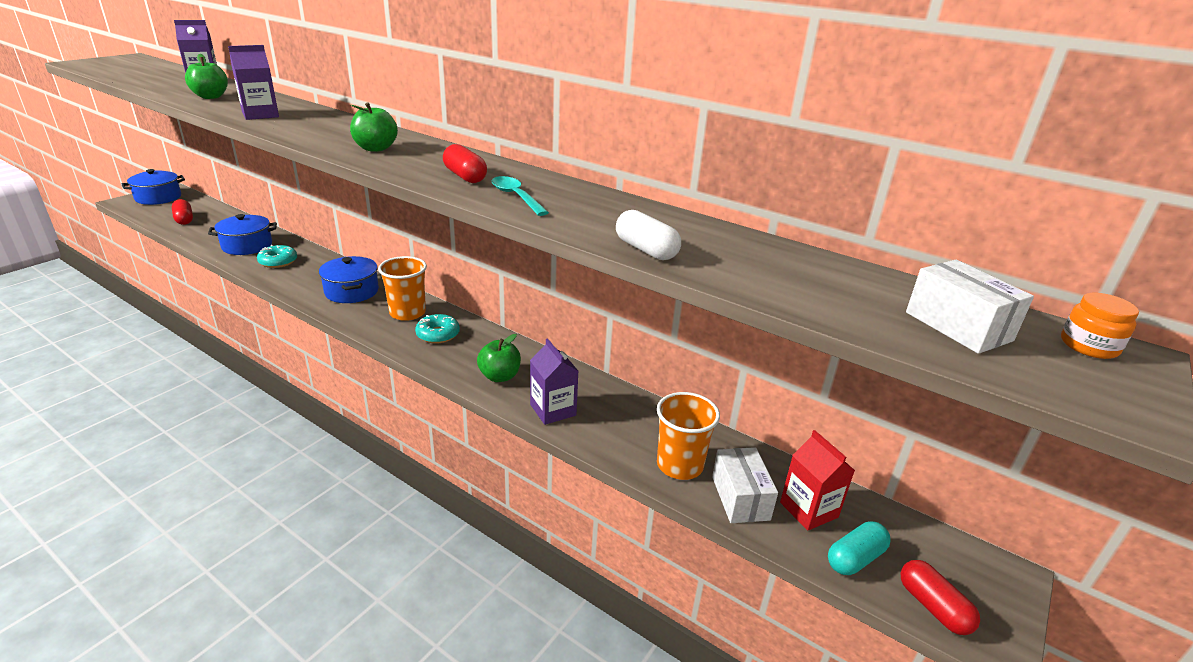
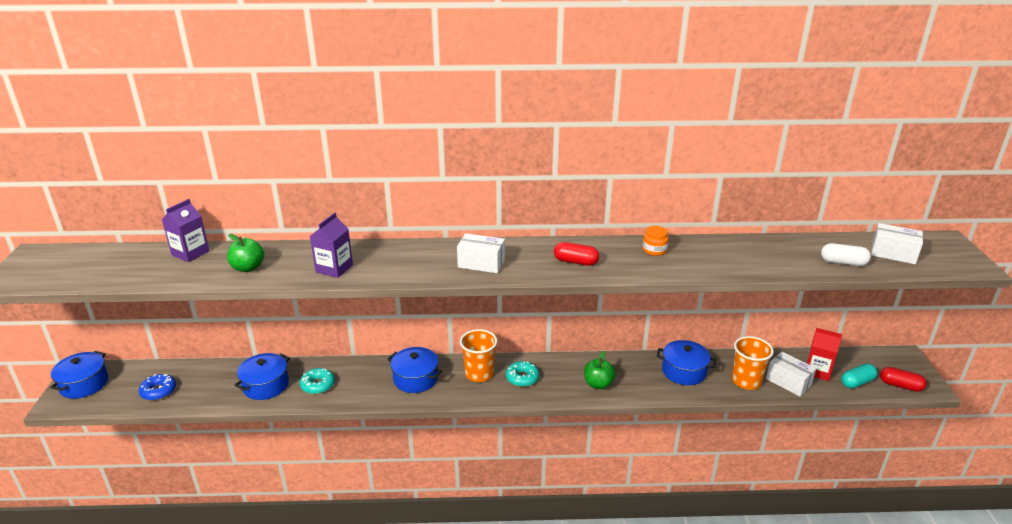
camera: 35 degrees left, 0 degrees up
red capsule [172,199,193,225] -> blue donut [138,374,176,401]
green apple [350,102,398,152] -> white box [457,233,505,273]
turquoise spoon [492,176,549,216] -> none
purple carton [530,338,578,425] -> none
white capsule [616,210,681,260] -> white capsule moved to [821,243,871,266]
turquoise capsule [828,521,891,575] -> turquoise capsule turned 45 degrees clockwise [841,364,877,388]
orange jar [1061,293,1139,359] -> orange jar moved to [643,226,669,256]
none -> blue pot [657,340,716,385]

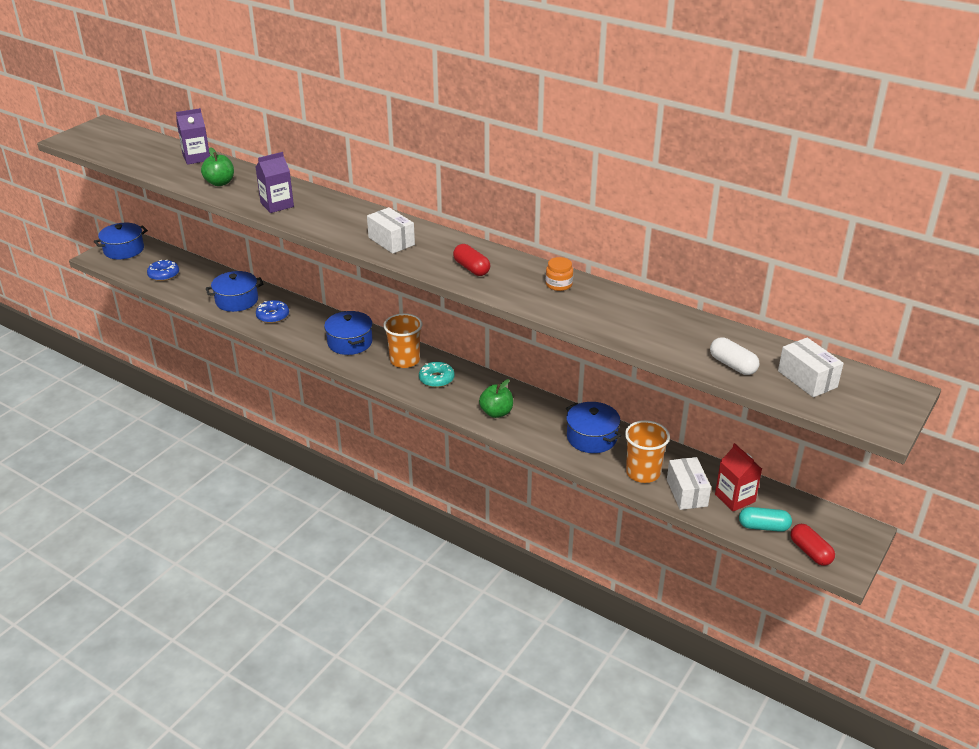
camera: 35 degrees right, 5 degrees up
turquoise donut [300,368,335,394] -> blue donut [256,300,289,323]

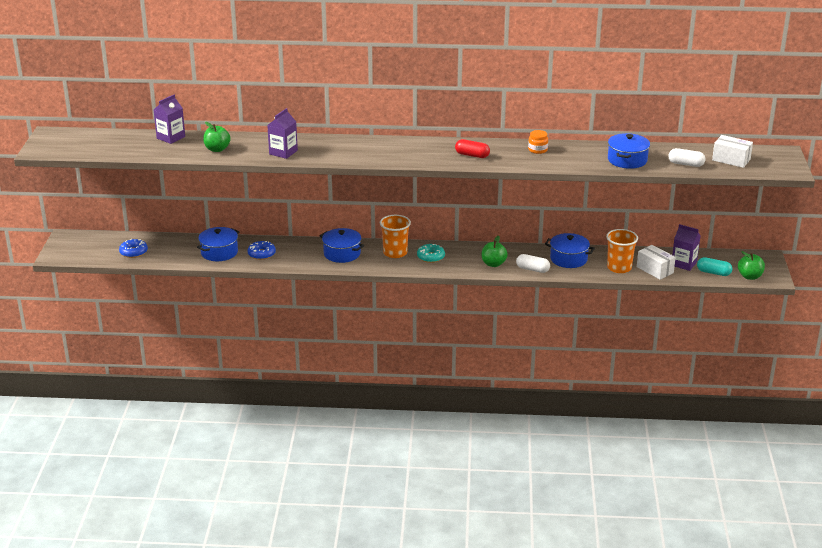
camera: 30 degrees left, 5 degrees down
blue pot [94,223,148,259] -> blue pot moved to [608,133,650,169]
white box [367,207,415,254] -> none
red carton [715,443,762,511] -> purple carton [672,224,701,271]
turquoise capsule [739,507,792,532] -> turquoise capsule turned 45 degrees clockwise [697,257,732,276]
red capsule [791,524,835,566] -> green apple [738,251,765,280]
none -> white capsule [516,254,550,273]

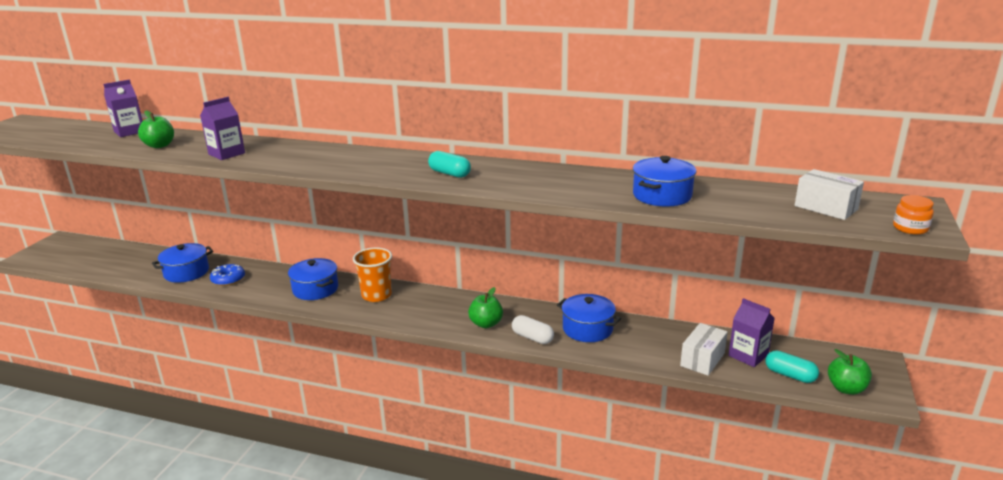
camera: 15 degrees right, 5 degrees down
blue donut [119,239,148,258] -> none
turquoise donut [417,244,445,263] -> none
red capsule [455,139,490,158] -> turquoise capsule [428,151,471,178]
orange jar [528,130,548,154] -> orange jar moved to [893,195,934,235]
orange cup [606,229,638,273] -> none
white box [637,245,676,280] -> white box turned 60 degrees clockwise [680,323,728,376]
white capsule [668,148,706,167] -> none

